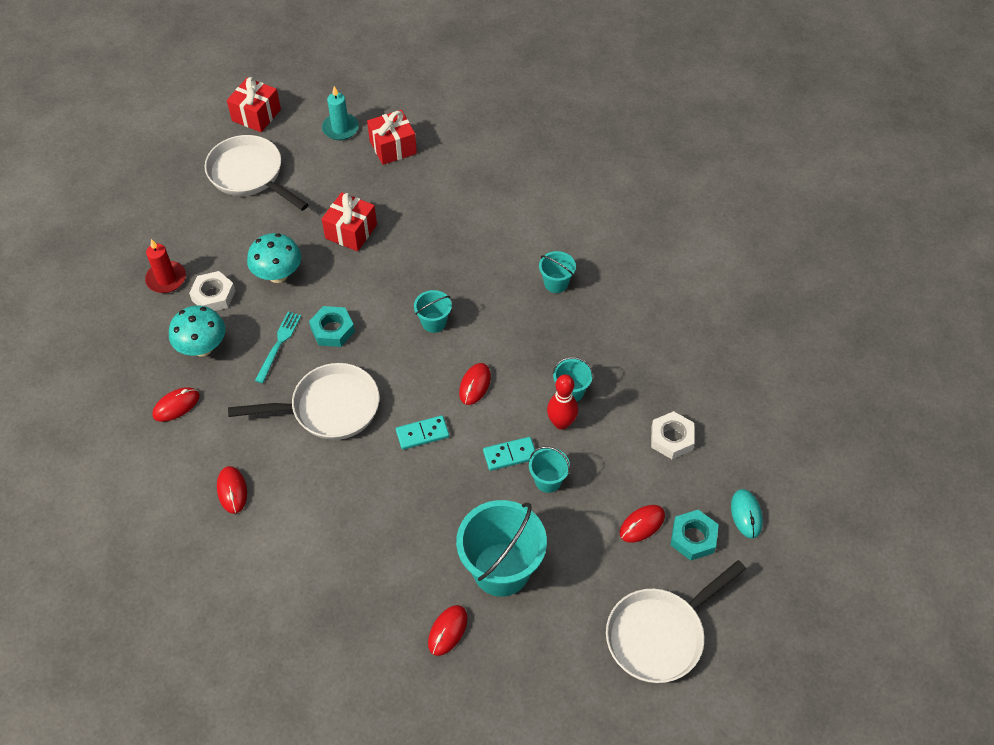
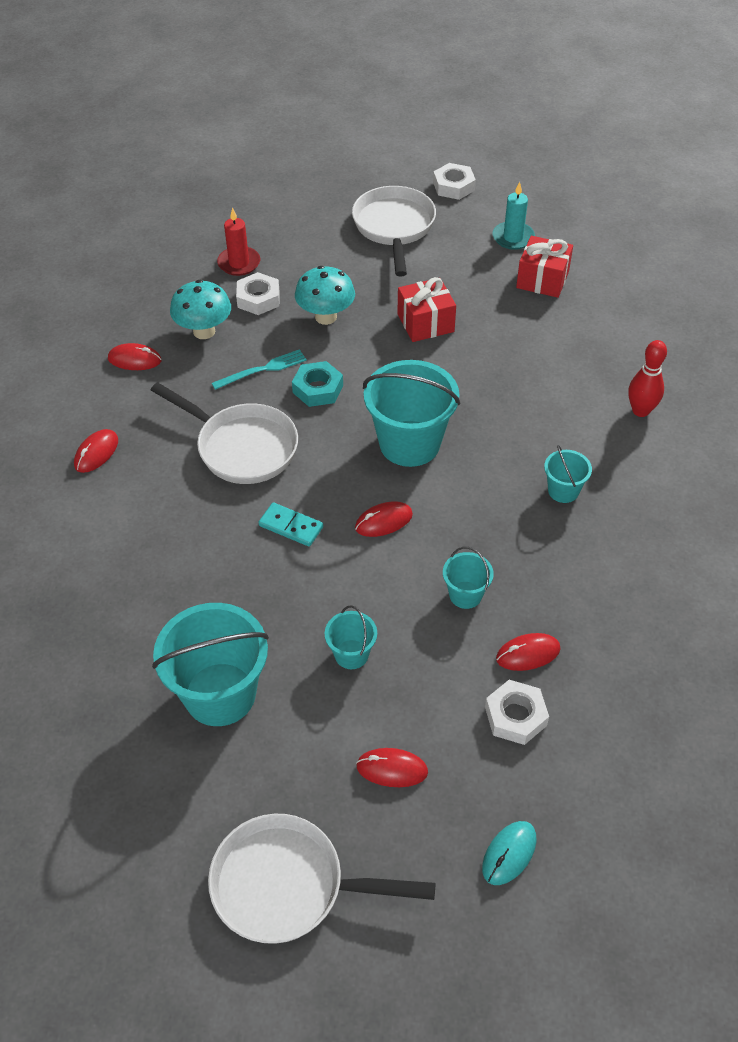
camera: 45 degrees right, 5 degrees down
red gift [227,77,281,132] -> white nut [433,163,476,200]
turquoise bucket [414,290,452,333] -> turquoise bucket [363,360,461,467], size x2.04
red mouse [428,605,468,656] -> red mouse moved to [496,633,560,671]
turquoise domino [483,437,535,471] -> none
red bowling pin [547,374,578,430] -> red bowling pin moved to [628,340,667,417]
turquoise nut [671,510,719,561] -> none

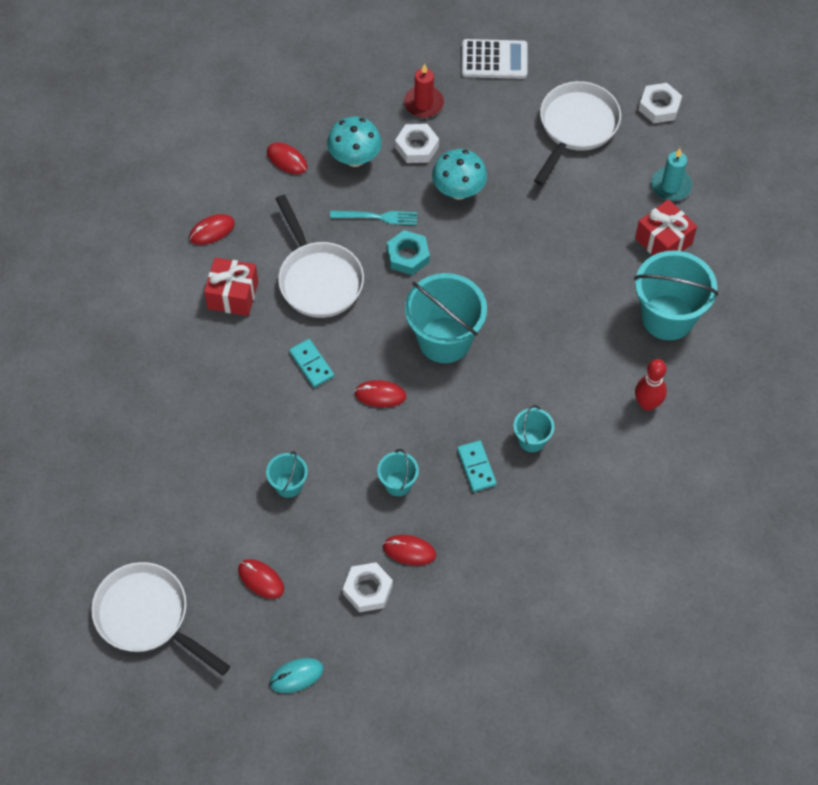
camera: 30 degrees right, 10 degrees up
turquoise bucket [152,603,269,726] -> turquoise bucket moved to [634,250,718,340]
red gift [397,277,456,342] -> red gift moved to [204,257,258,316]
none -> turquoise domino [457,440,497,492]
none -> white calculator [461,39,527,79]

